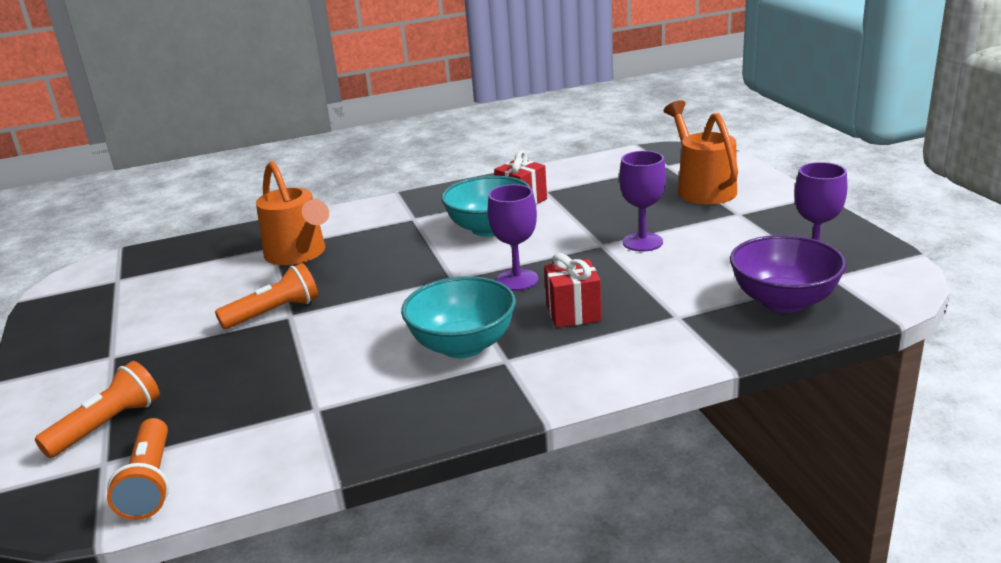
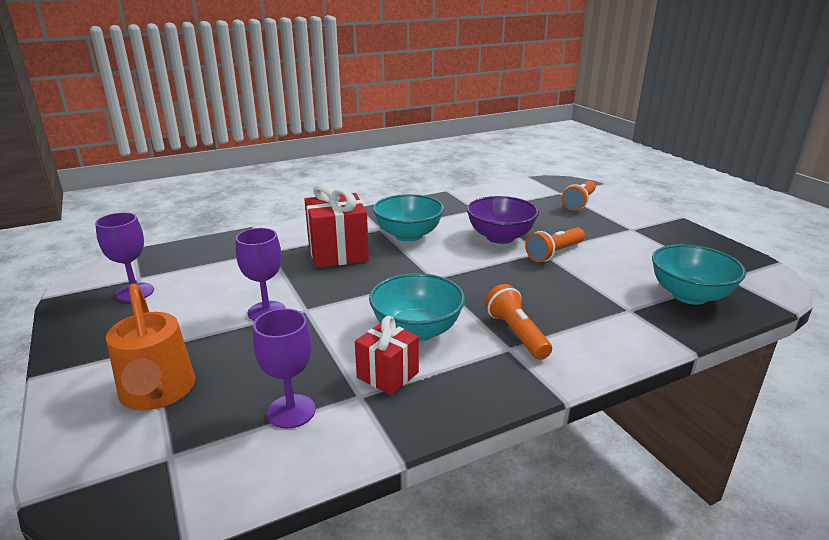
camera: 170 degrees right, 0 degrees up
orange flashlight [107,418,169,520] -> orange flashlight moved to [485,284,552,360]
orange watering can [256,161,329,265] -> none
purple goblet [488,184,538,291] -> purple goblet moved to [253,308,316,429]
red gift [544,253,602,328] -> red gift [304,183,369,268], size x1.63
purple bowl [730,235,847,313] -> purple bowl moved to [467,196,539,244]
none -> turquoise bowl [652,244,746,305]

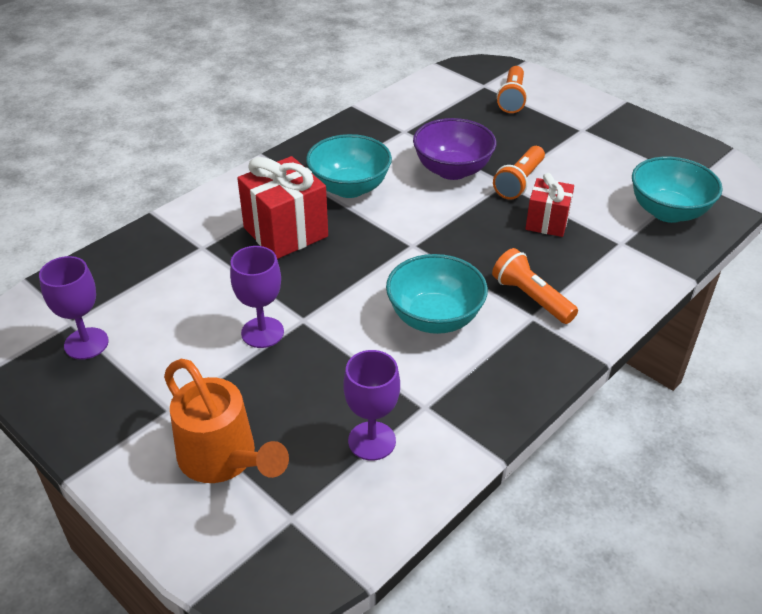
camera: 20 degrees left, 15 degrees up
red gift [355,316,419,395] -> red gift moved to [525,173,574,237]

